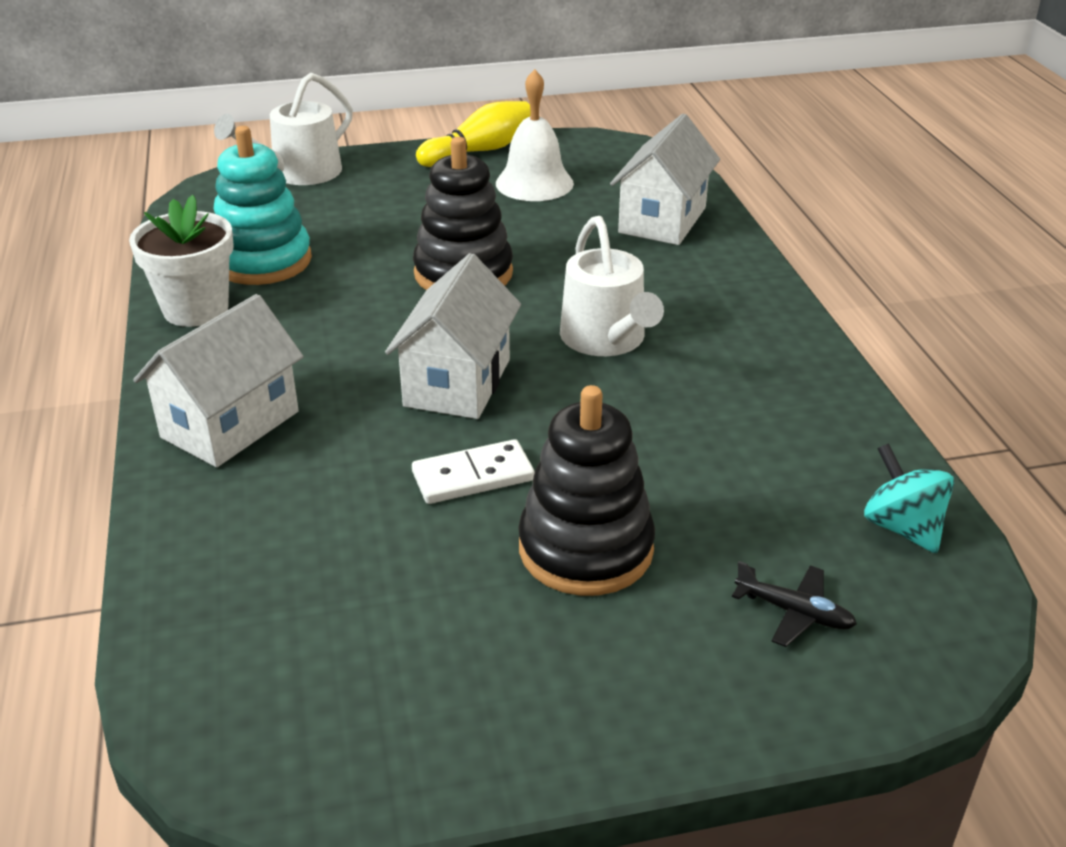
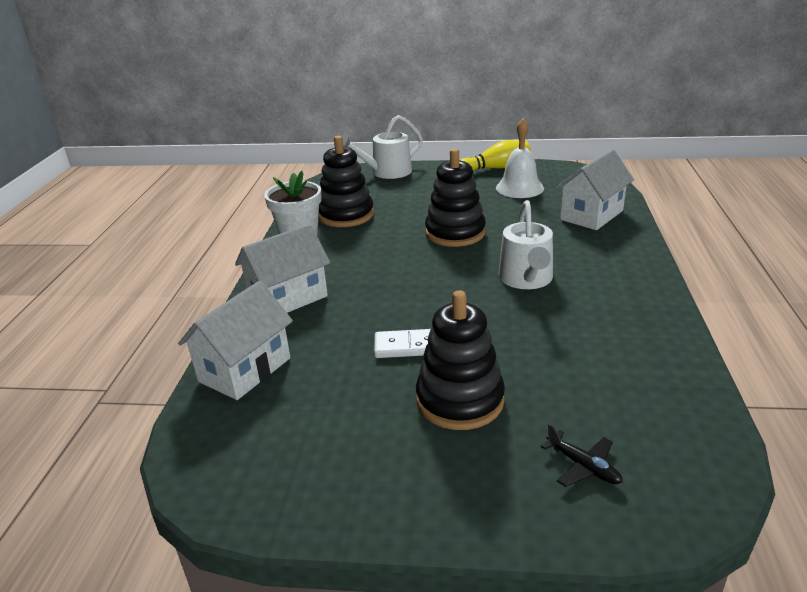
camera: 20 degrees right, 5 degrees down
turquoise stacking toy [213,126,312,285] -> black stacking toy [318,136,374,227]
white house [385,253,521,419] -> white house moved to [178,281,293,400]
turquoise spinning top [864,443,954,553] -> none

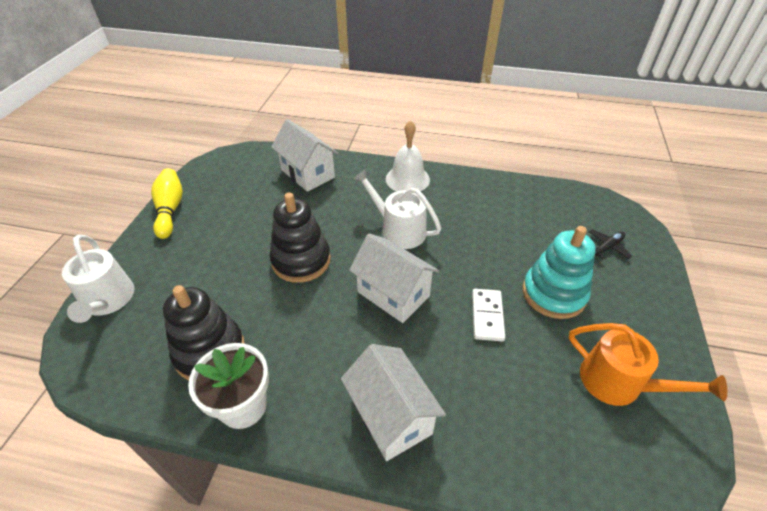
camera: 85 degrees left, 15 degrees up
white house [178,281,293,400] -> white house moved to [349,234,439,323]
black stacking toy [416,290,505,430] -> turquoise stacking toy [523,226,596,319]
white bell [496,118,544,198] -> white bell moved to [386,120,430,192]
white watering can [498,200,553,289] -> white watering can turned 150 degrees counterclockwise [353,169,441,249]
none -> orange watering can [569,323,727,406]

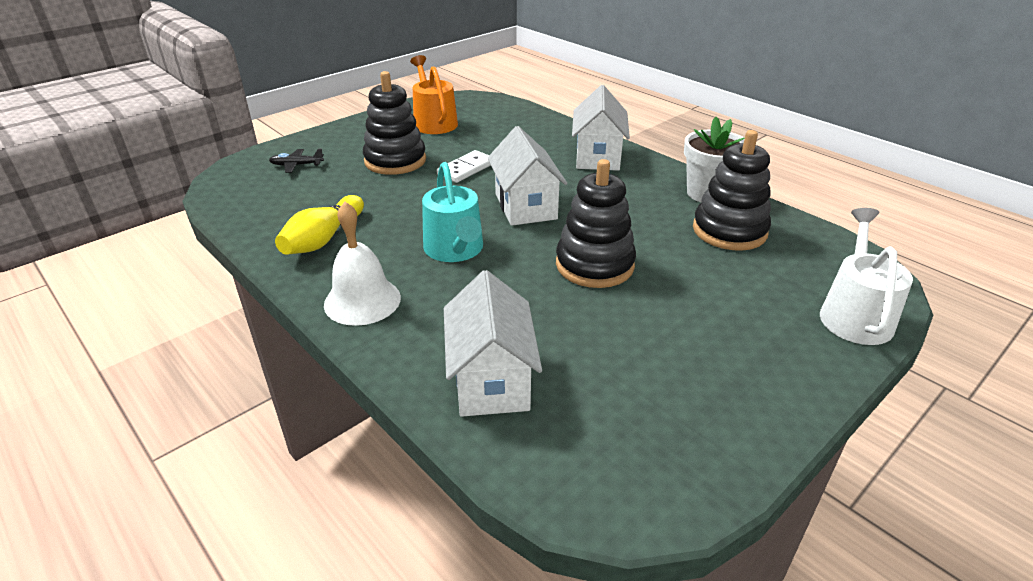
camera: 145 degrees left, 10 degrees down
yellow bowling pin [151,168,183,239] -> yellow bowling pin moved to [275,195,364,255]
white watering can [353,169,441,249] -> turquoise watering can [422,162,483,262]
turquoise stacking toy [523,226,596,319] -> black stacking toy [363,71,426,175]

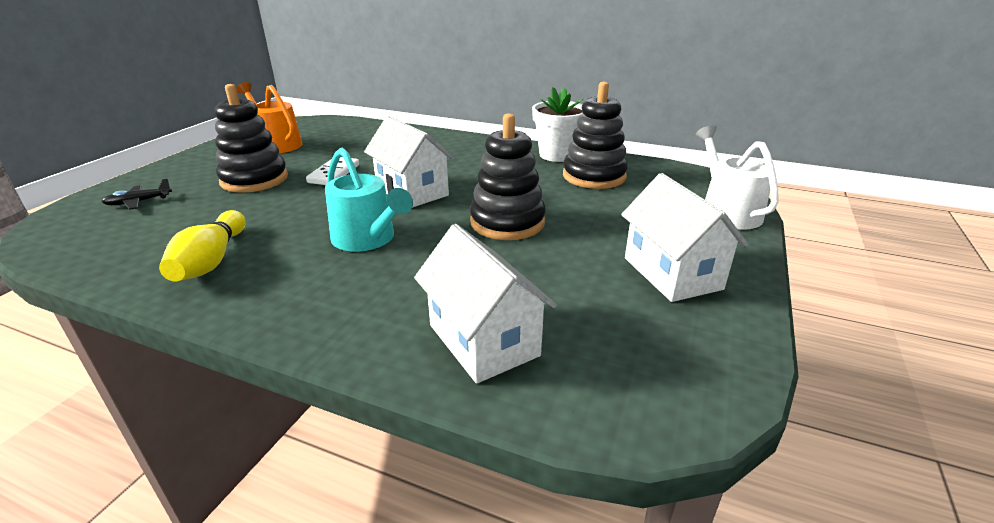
camera: 25 degrees left, 5 degrees down
white bell [324,202,401,326] -> none
white house [572,85,630,171] -> white house moved to [621,173,749,302]

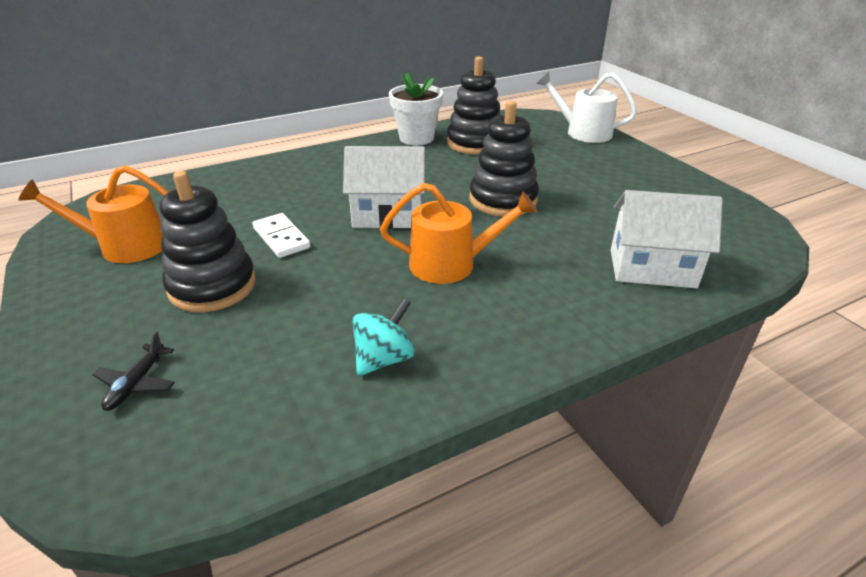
camera: 50 degrees left, 5 degrees up
yellow bowling pin [159,210,246,281] -> turquoise spinning top [352,298,414,376]
turquoise watering can [325,148,413,252] -> orange watering can [380,183,537,284]
white house [621,173,749,302] -> none

